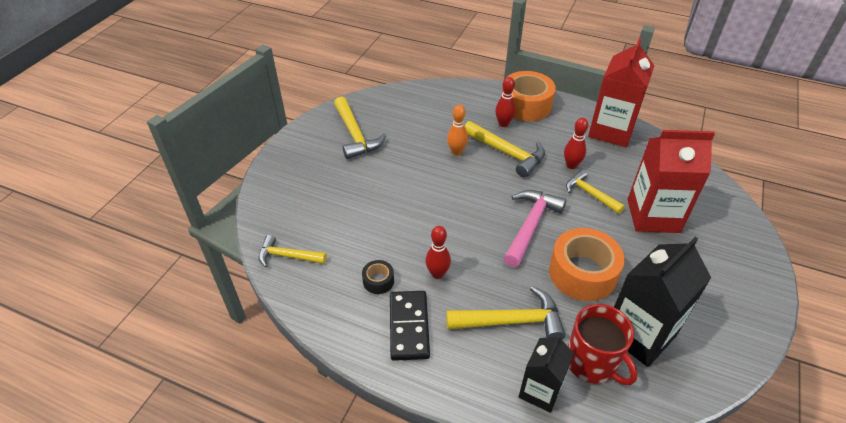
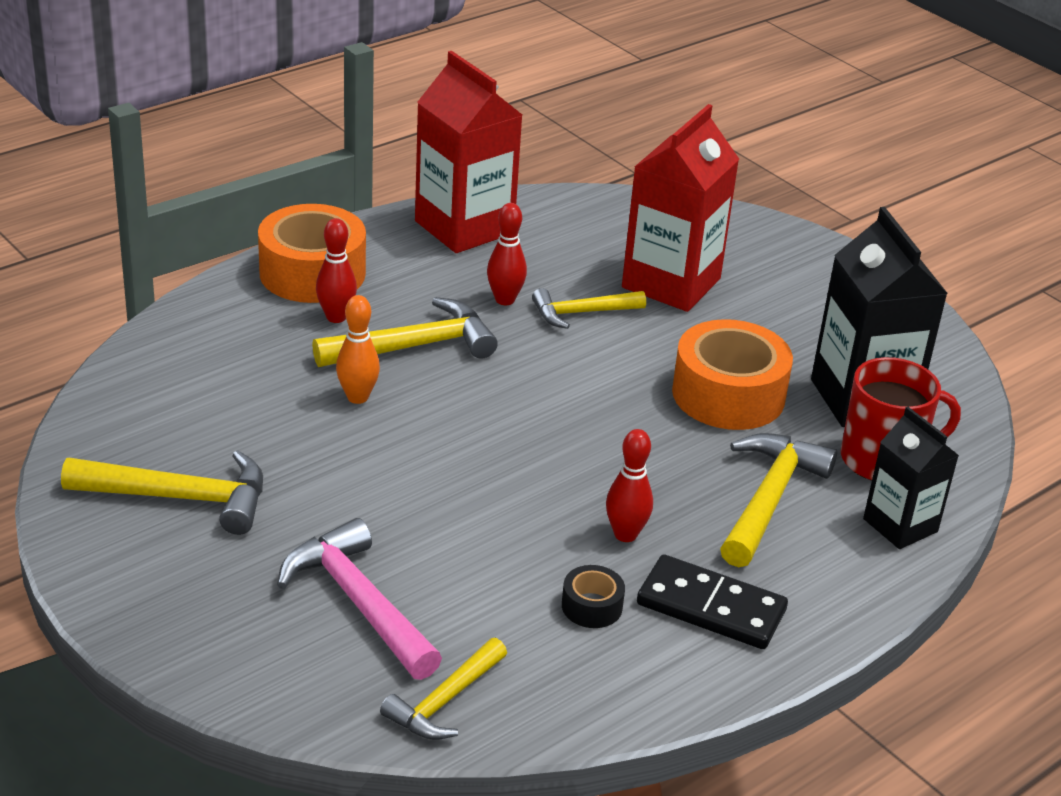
camera: 65 degrees left, 10 degrees down
pink hammer [503,190,567,267] -> pink hammer moved to [277,518,442,680]

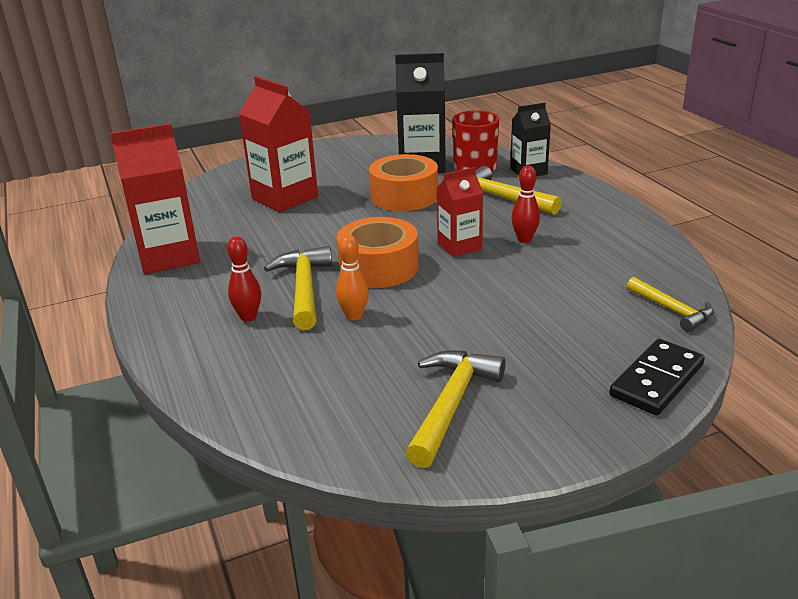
camera: 70 degrees left, 5 degrees down
orange tape [258,204,366,303] -> orange tape moved to [337,217,419,288]
pink hammer [277,518,442,680] -> none
red bowling pin [487,203,527,305] -> none
yellow hammer [532,288,646,329] -> none
black tape [562,565,625,628] -> none
black domino [637,554,788,649] -> black domino moved to [609,339,705,415]
none -> red carton [437,167,483,257]

